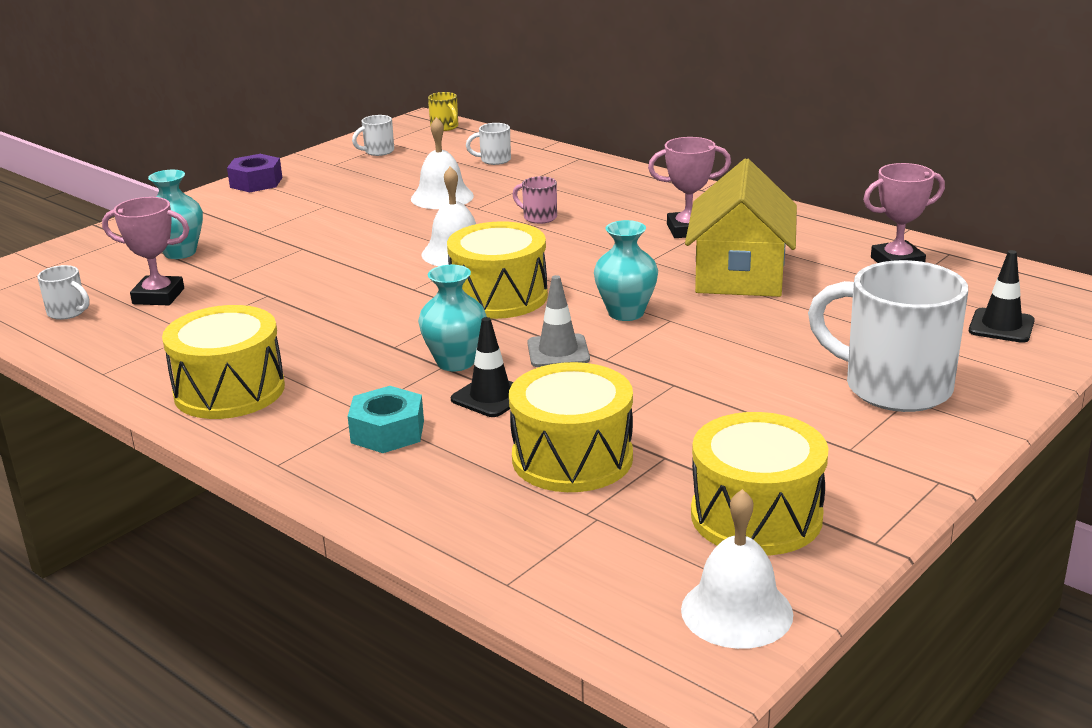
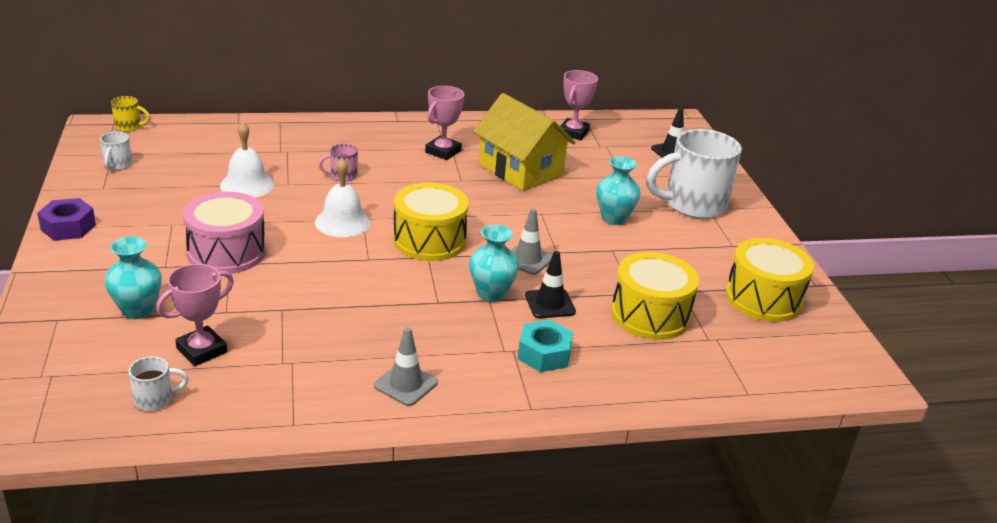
camera: 55 degrees left, 5 degrees up
yellow drum [162,305,285,419] -> grey traffic cone [374,327,438,406]
white mug [466,123,511,165] -> none
turquoise vase [594,220,658,321] -> turquoise vase moved to [597,156,641,225]
white bell [681,489,793,649] -> none
none -> pink drum [183,192,266,274]

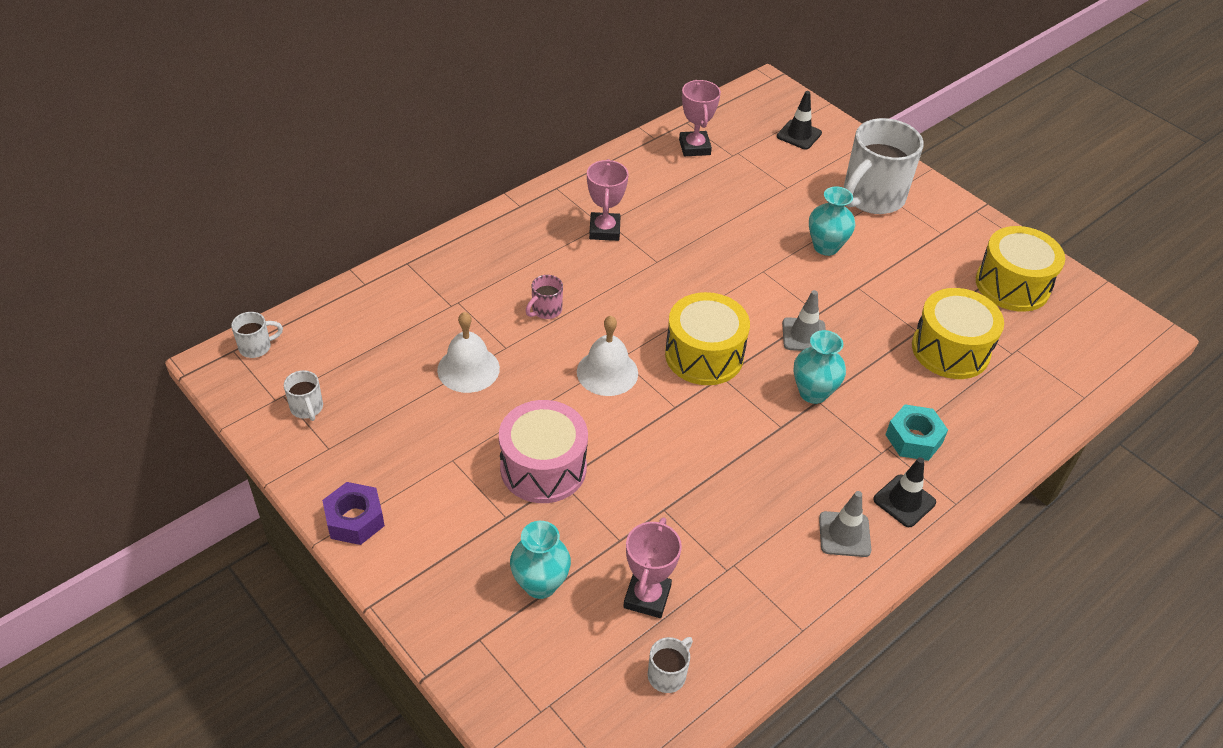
camera: 30 degrees left, 15 degrees up
yellow mug [111,96,150,132] -> white mug [231,312,283,358]
yellow house [473,93,576,191] -> none
black traffic cone [525,251,576,318] -> black traffic cone moved to [873,457,936,527]

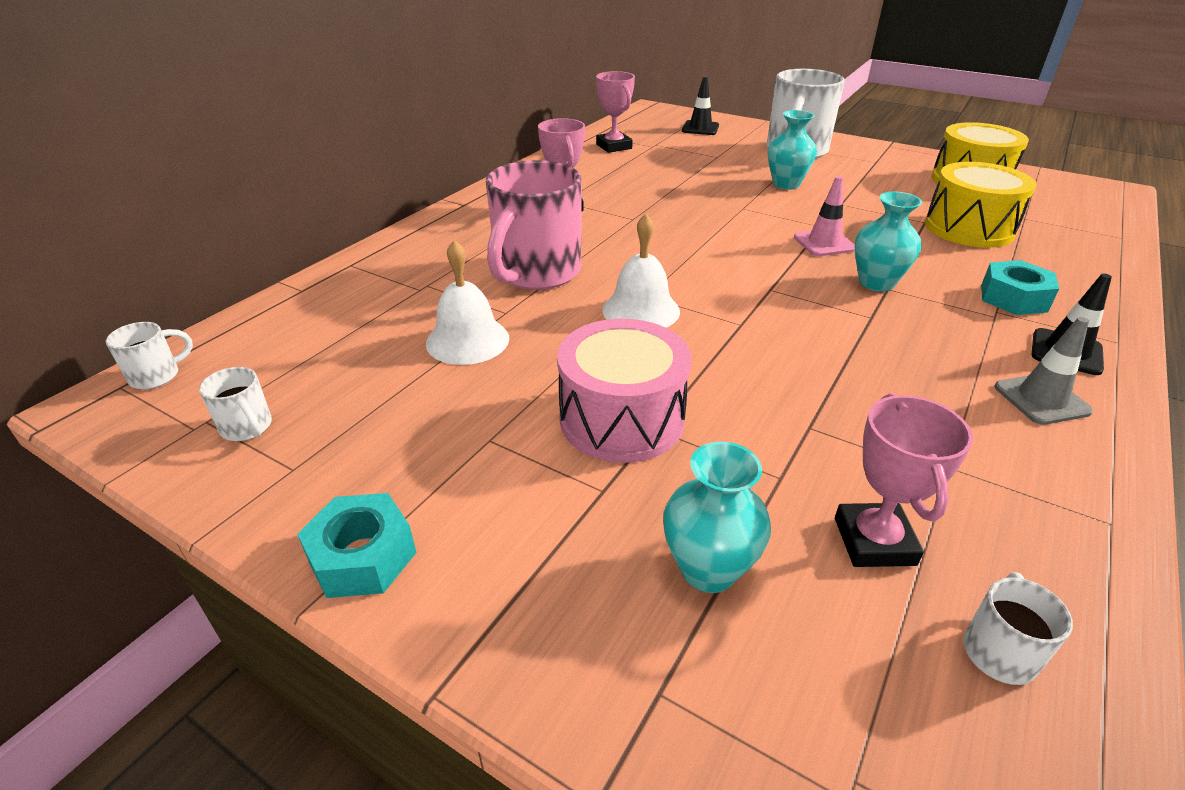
camera: 15 degrees left, 10 degrees down
purple nut [322,482,385,545] -> turquoise nut [297,493,416,598]
pink mug [526,275,563,319] -> pink mug [486,160,582,290], size x2.35
yellow drum [665,292,750,385] -> none
grey traffic cone [782,290,826,351] -> pink traffic cone [794,176,855,256]

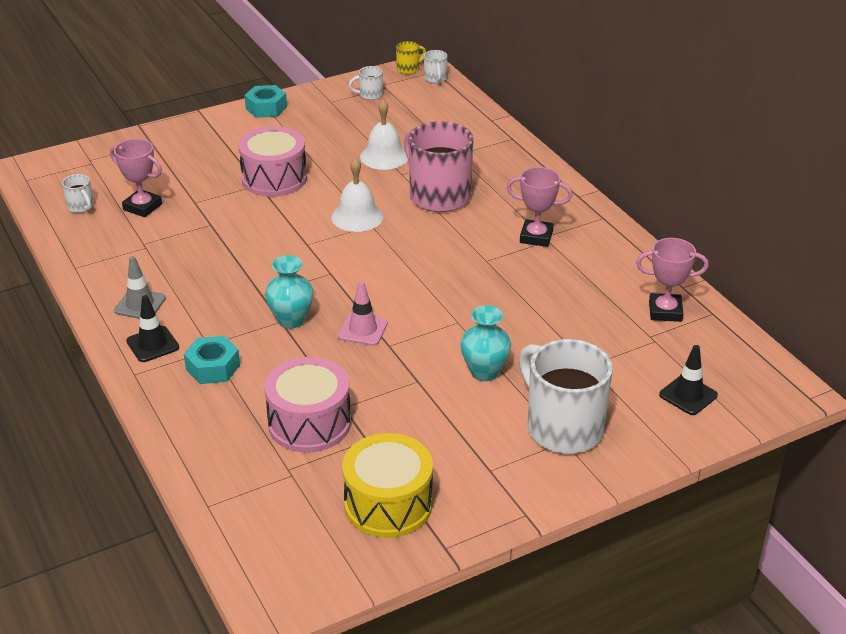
camera: 120 degrees right, 0 degrees up
turquoise vase [663,441,771,593] -> none
yellow drum [925,162,1037,248] -> pink drum [264,357,351,453]
none -> yellow mug [396,41,426,74]

